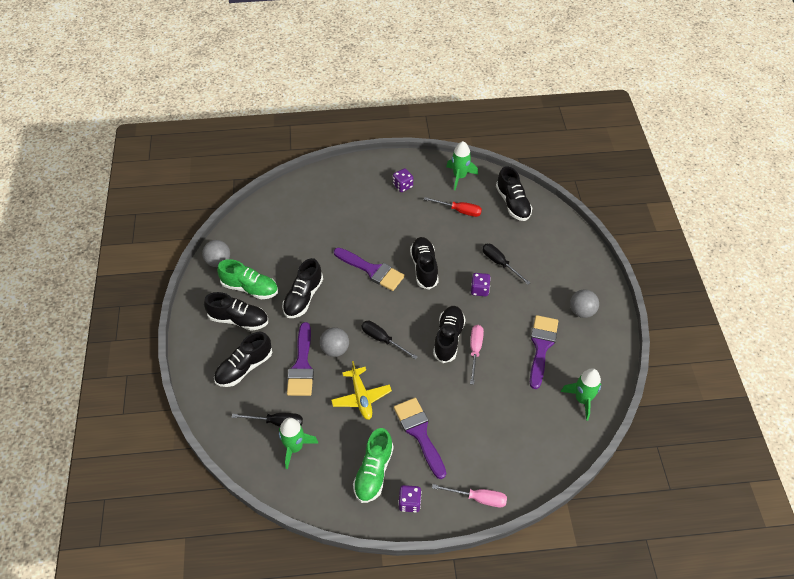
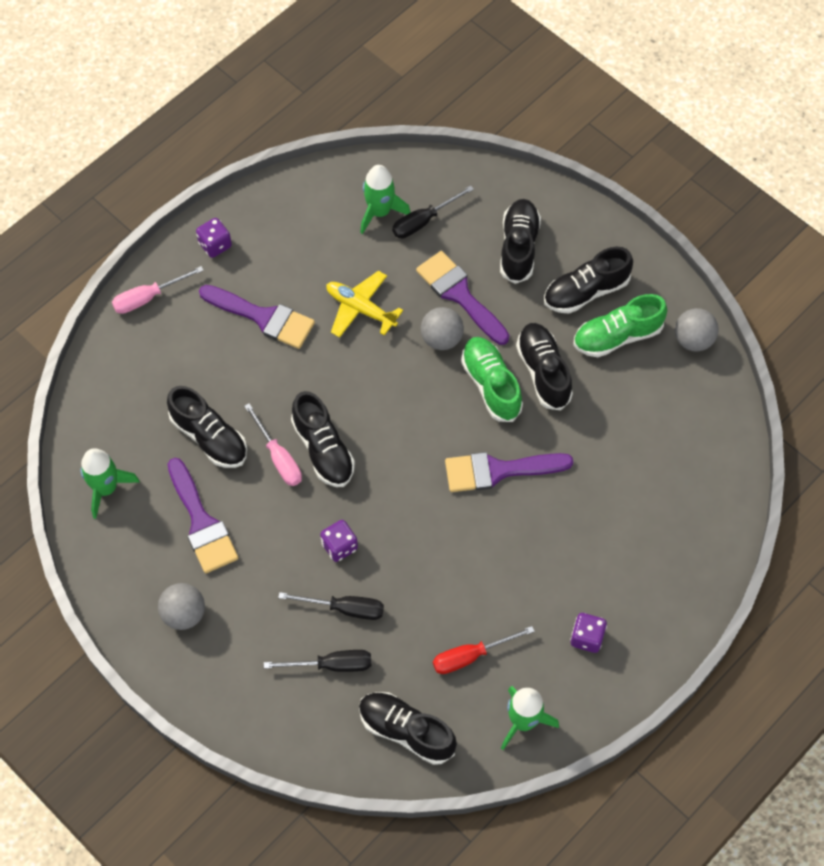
camera: 140 degrees right, 10 degrees up
green shoe [353,428,394,503] -> green shoe moved to [461,337,523,422]
black screwdriver [361,321,418,360] -> black screwdriver moved to [264,650,371,672]
black shoe [410,237,439,290] -> black shoe moved to [167,386,247,468]

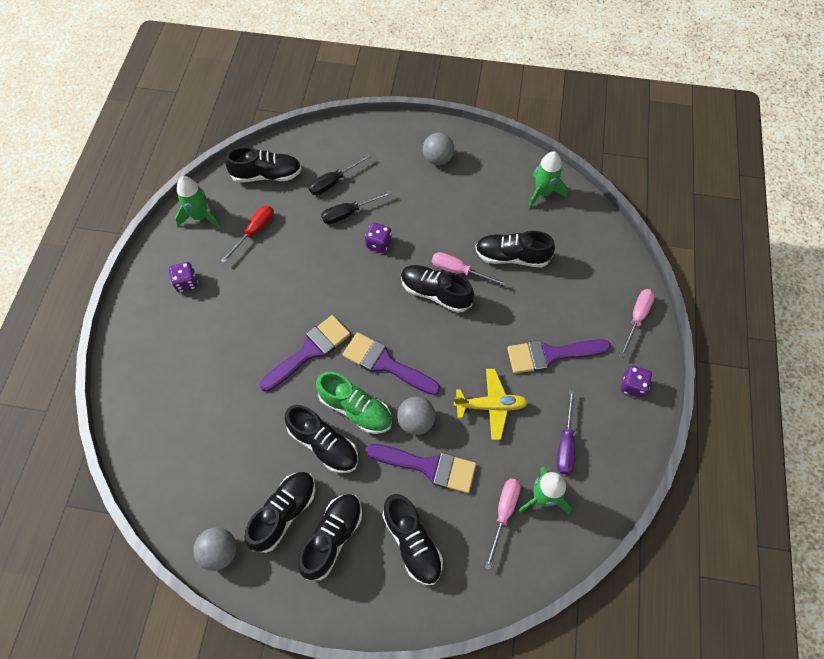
camera: 145 degrees right, 0 degrees up
purple brush [168,458,238,573] -> purple brush moved to [342,332,440,395]
black screwdriver [392,185,474,238] -> pink screwdriver [485,478,521,570]
green shoe [573,294,667,357] -> black shoe [245,472,315,553]
none -> purple screwdriver [557,390,575,474]

